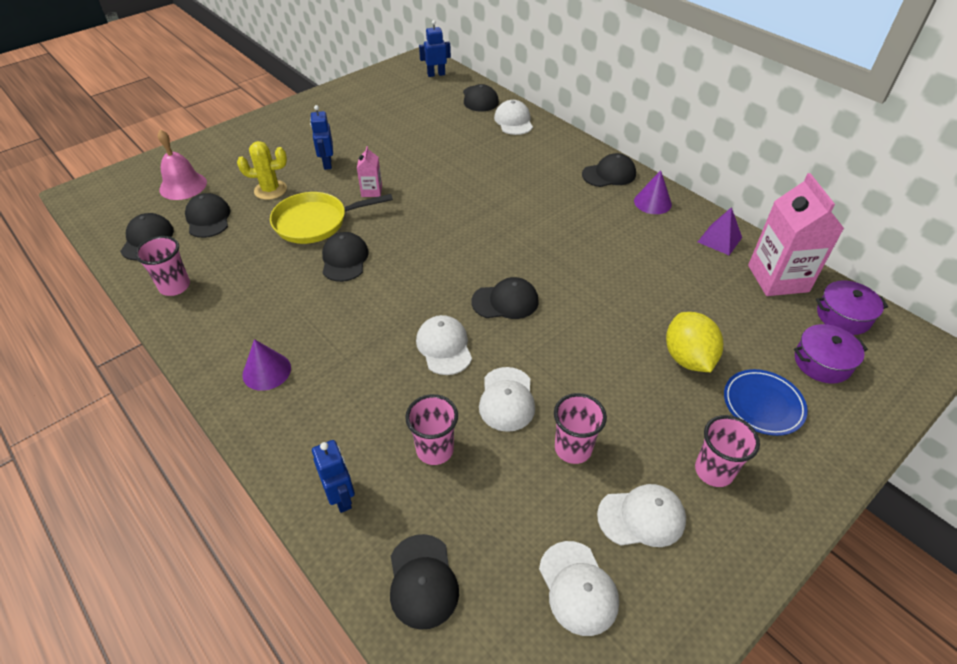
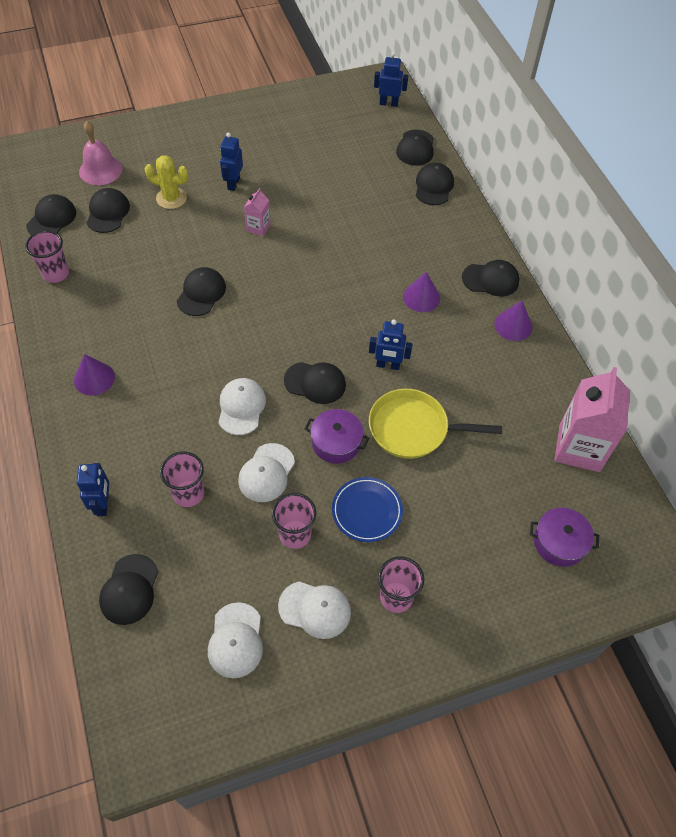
camera: 20 degrees right, 10 degrees up
yellow pan [270,192,393,244] -> yellow pan moved to [369,389,502,459]
white cap [494,100,533,135] -> black cap [416,163,454,205]
yellow lemon [666,312,723,372] -> none
purple pyramid [698,207,742,255] -> none
blue plate [724,369,808,436] -> blue plate moved to [332,477,403,542]
purple pot [816,280,888,335] -> purple pot moved to [305,409,369,464]
none -> blue robot [369,319,412,370]
none -> purple cone [403,272,440,312]

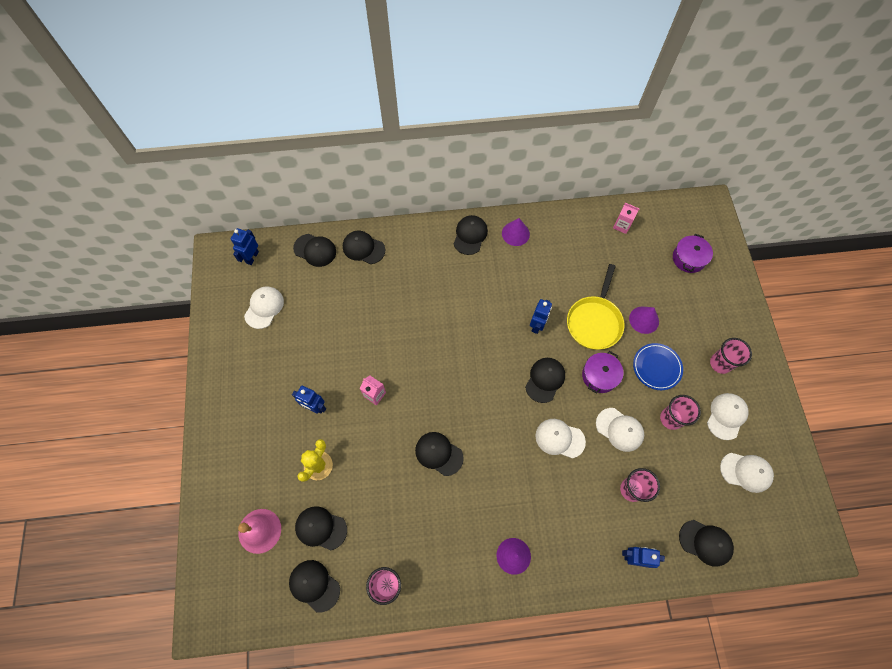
camera: 75 degrees left, 10 degrees up
purple cone [403,272,440,312] -> purple cone moved to [629,307,659,334]
pink carton [554,367,630,472] -> pink carton [613,203,639,234], size x0.48
none -> white cap [244,287,284,329]

